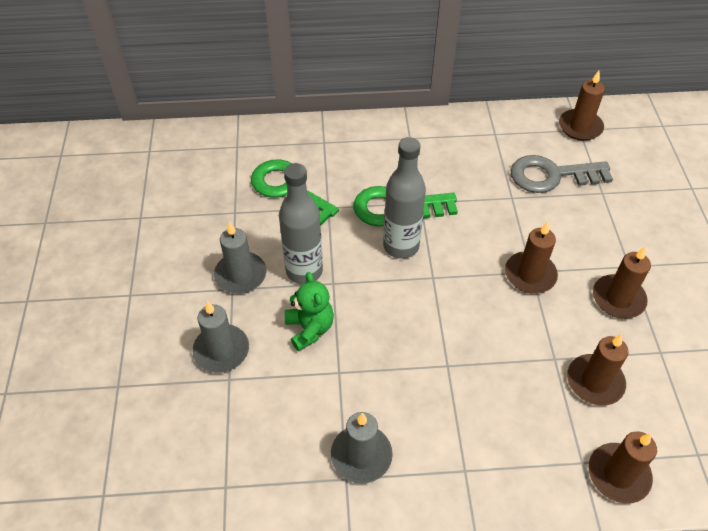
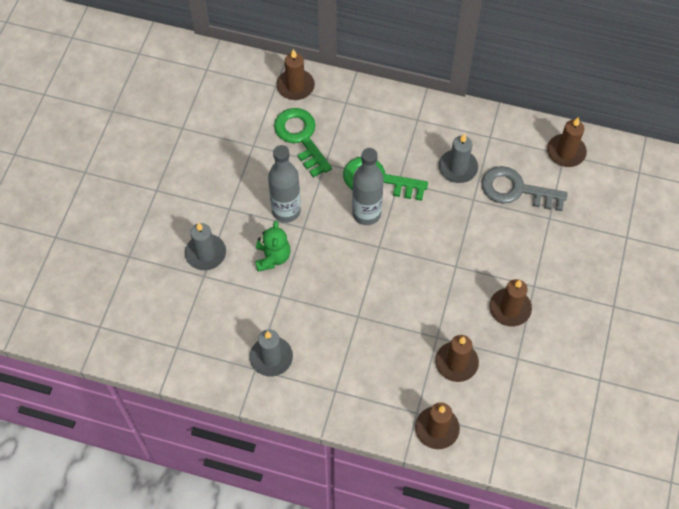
camera: 20 degrees right, 10 degrees up
grey candle [214,222,266,294] -> grey candle moved to [439,133,478,183]
brown candle [505,222,558,293] -> brown candle moved to [277,49,315,100]

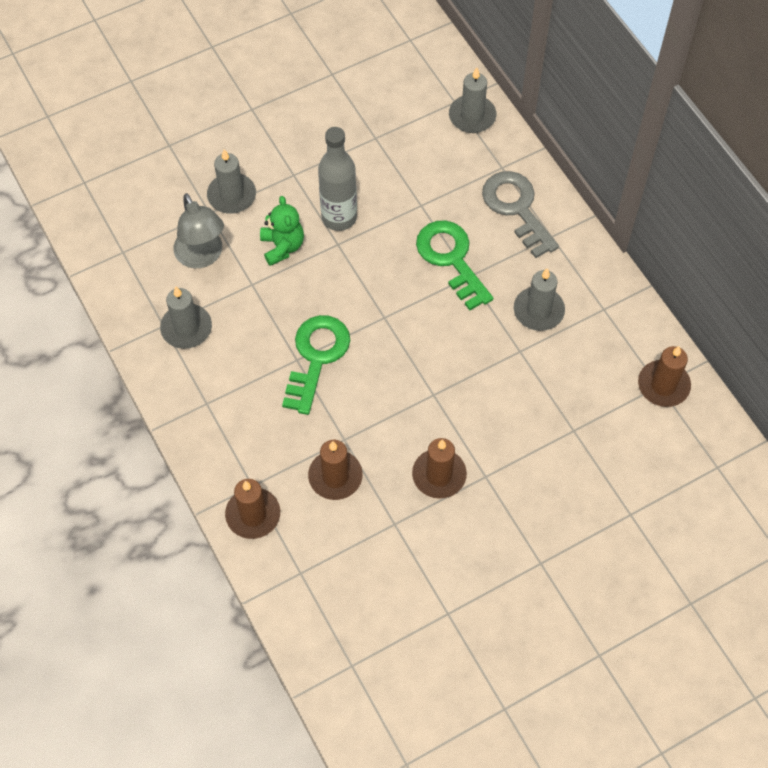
camera: 45 degrees right, 0 degrees up
green teddy bear [255,221,291,272] -> green teddy bear turned 60 degrees counterclockwise [260,196,304,266]
green key [274,108,332,177] -> green key moved to [282,315,350,415]
brown candle [277,49,315,100] -> grey candle [449,67,496,133]
grey bottle [352,148,384,225] -> none
grey key [482,166,568,211] -> grey key moved to [482,171,559,258]
none -> grey lamp [173,193,224,268]

